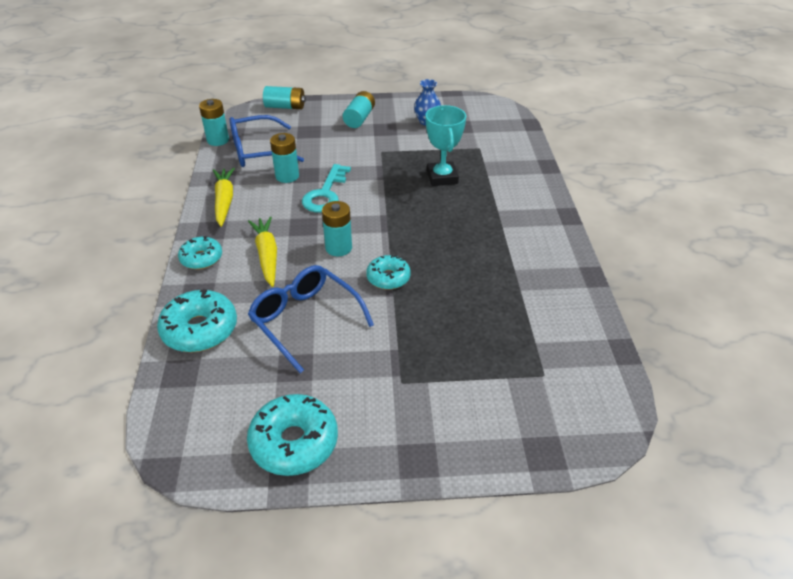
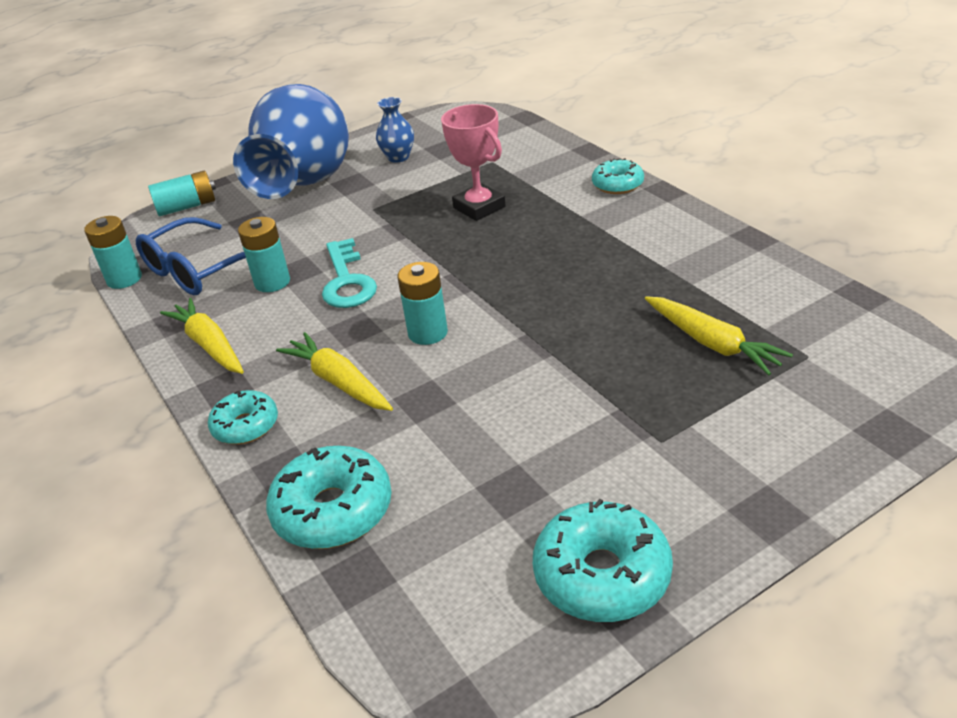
camera: 25 degrees left, 5 degrees down
blue glasses [248,265,374,373] -> none
turquoise battery [343,91,375,128] -> blue vase [233,84,349,199]
turquoise donut [366,255,411,290] -> turquoise donut moved to [592,158,644,194]
turquoise trophy [425,105,466,186] -> pink trophy [441,104,506,221]
none -> yellow carrot [645,296,793,375]

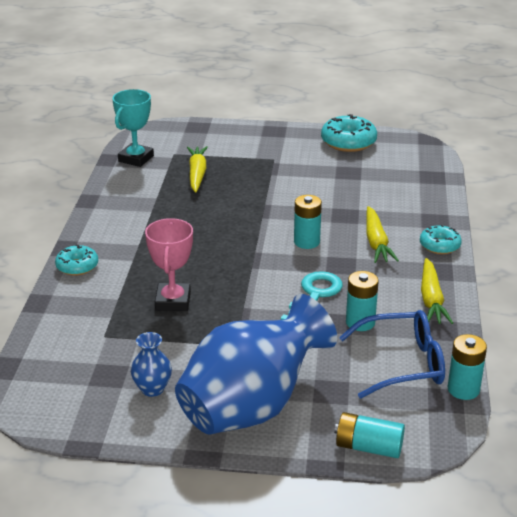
camera: 145 degrees left, 5 degrees down
turquoise donut [266,446,392,549] -> none
none -> turquoise trophy [112,89,154,167]

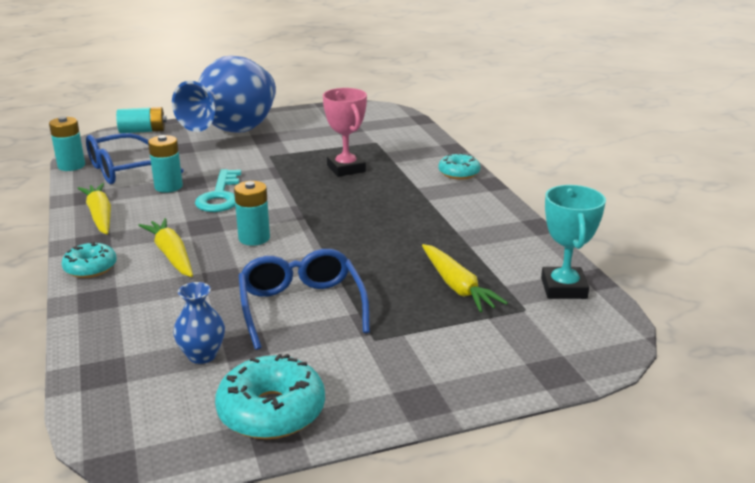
camera: 155 degrees right, 5 degrees down
blue vase [131,332,172,397] -> blue vase moved to [173,282,225,364]
none -> blue glasses [239,249,370,350]

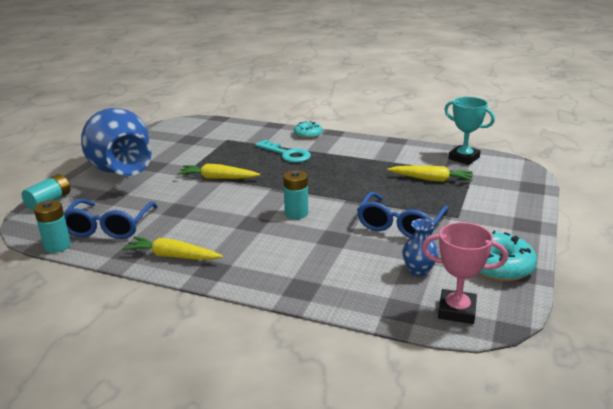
camera: 50 degrees left, 0 degrees up
turquoise donut [62,242,117,278] -> none
yellow carrot [138,218,193,277] -> yellow carrot moved to [177,163,260,179]
turquoise battery [148,135,183,193] -> none
turquoise key [195,169,241,212] -> turquoise key moved to [255,139,311,163]
blue glasses [239,249,370,350] -> blue glasses turned 90 degrees counterclockwise [357,192,448,238]
pink trophy [323,88,367,177] -> pink trophy moved to [422,222,508,324]

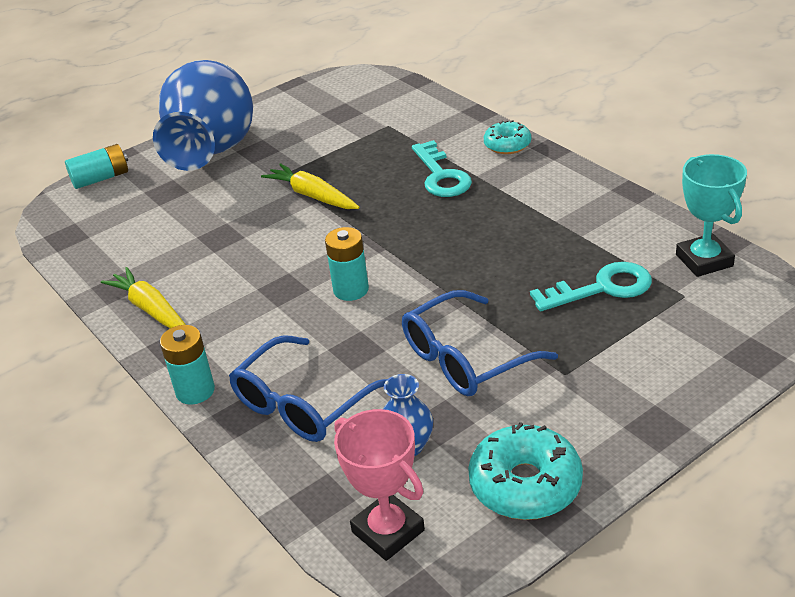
camera: 35 degrees right, 10 degrees up
turquoise battery [34,200,71,253] -> turquoise battery moved to [160,325,215,405]
blue glasses [64,199,158,239] -> blue glasses moved to [229,335,387,442]
yellow carrot [387,166,473,182] -> turquoise key [530,262,652,311]

